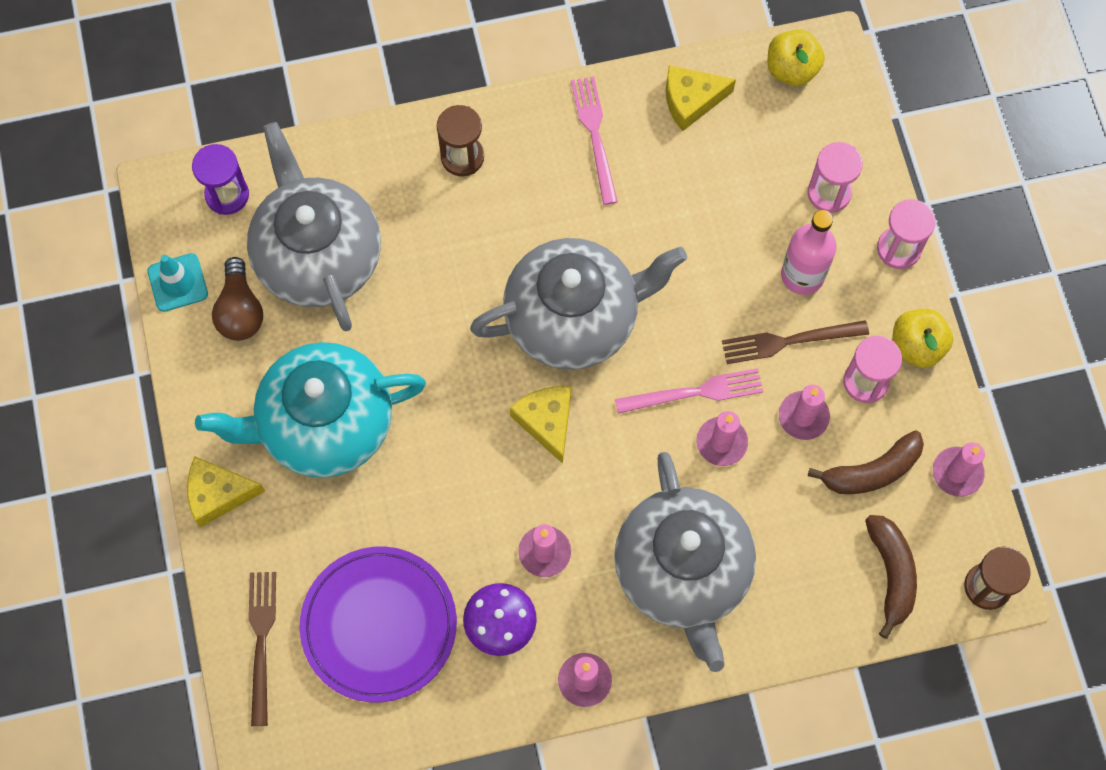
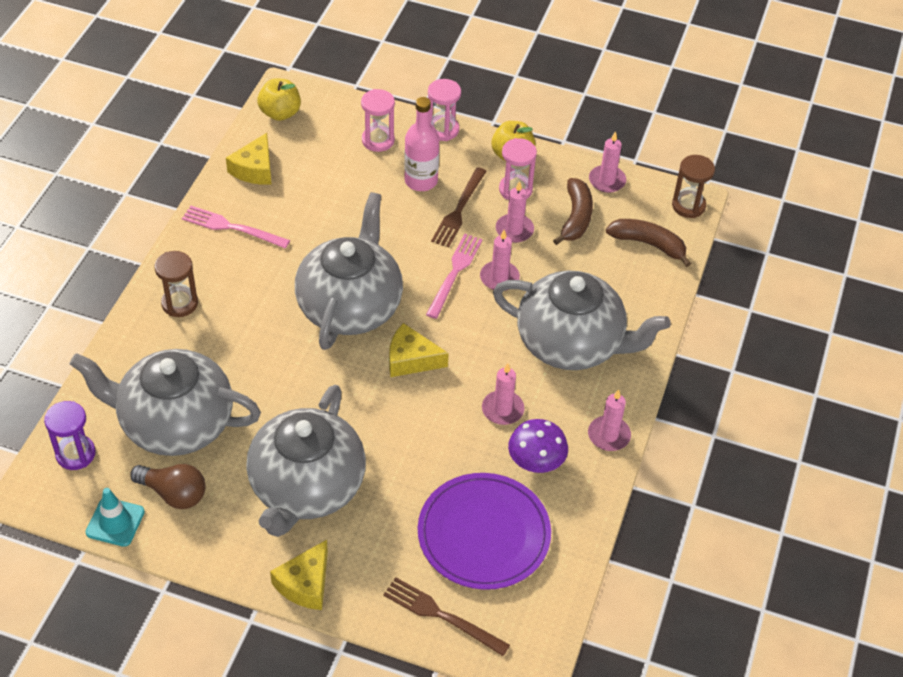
camera: 60 degrees left, 20 degrees down
turquoise teapot [195,342,426,478] -> grey teapot [246,385,366,537]

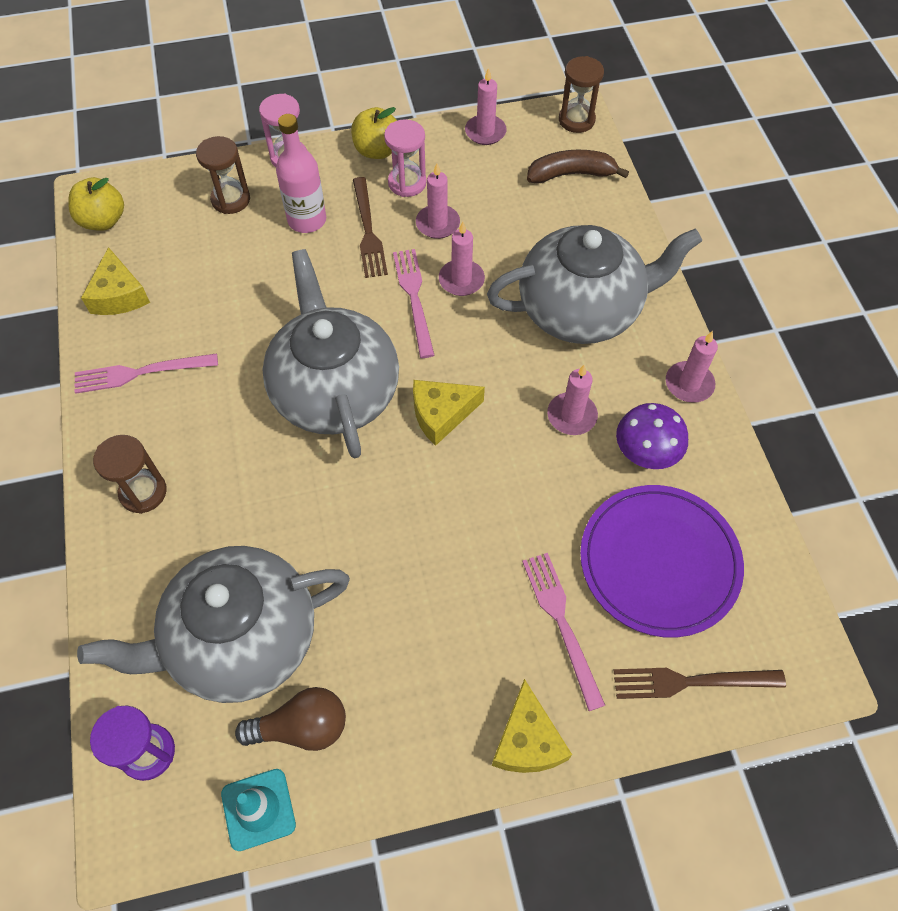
camera: 30 degrees left, 10 degrees up
grey teapot [246,385,366,537] -> none
pink hourglass [361,89,395,152] -> brown hourglass [196,136,250,214]
brown banana [553,178,593,245] -> none
none -> pink fork [522,553,605,711]

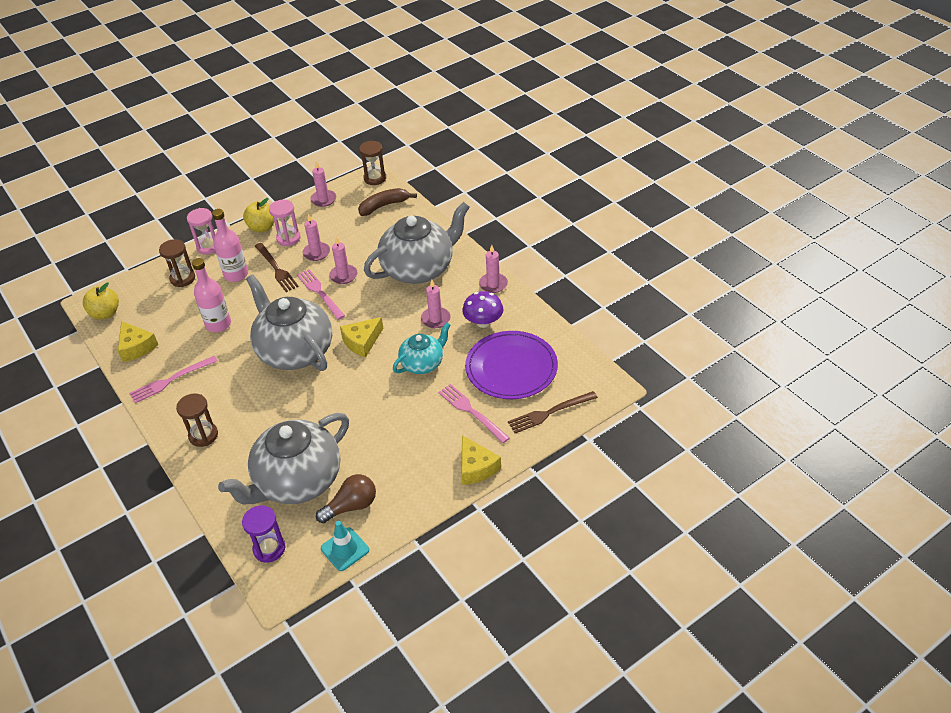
camera: 20 degrees left, 15 degrees down
none -> pink bottle [192,258,231,332]
none -> turquoise teapot [393,322,451,374]

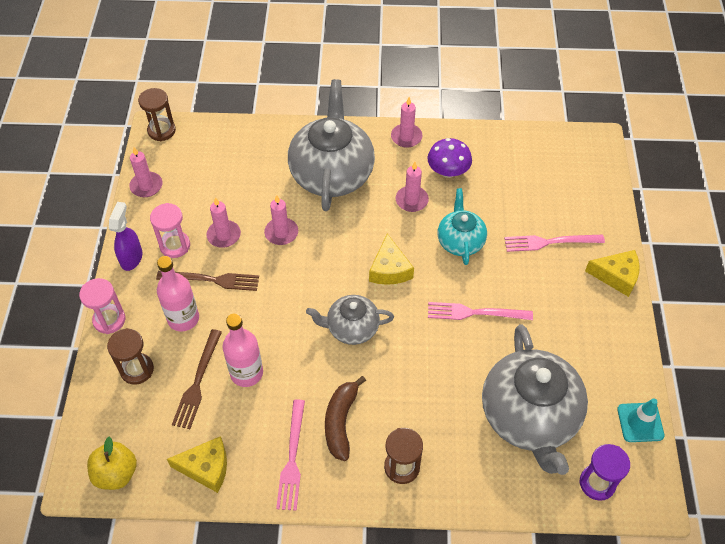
camera: 55 degrees left, 10 degrees up
yellow apple [243,198,274,232] -> purple spray bottle [109,202,142,271]
grey teapot [246,275,332,371] -> grey teapot [306,295,394,345], size x0.55
pink fork [297,269,345,320] -> pink fork moved to [428,302,533,320]
brown light bulb [316,474,376,523] -> none
brown banana [358,188,417,216] -> brown banana moved to [325,376,366,461]
purple plate [465,331,558,399] -> none
brown fork [508,391,598,433] -> brown fork moved to [172,329,222,429]

